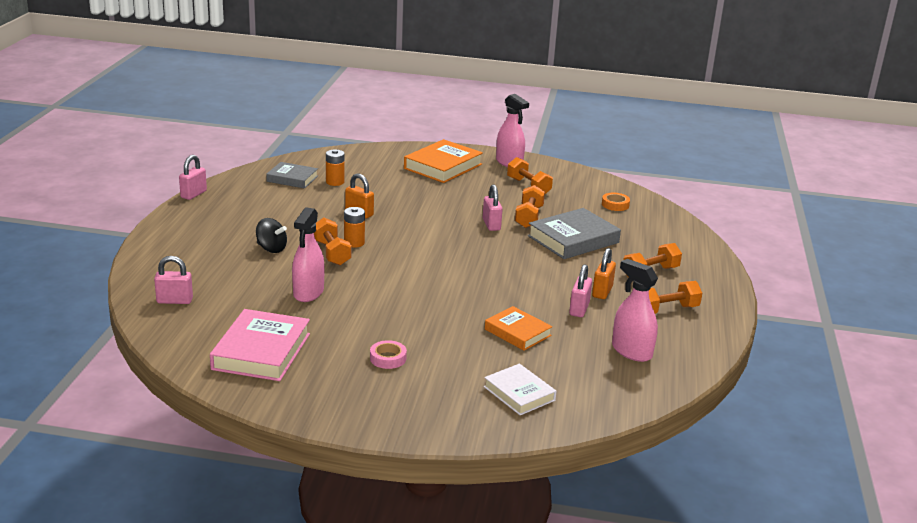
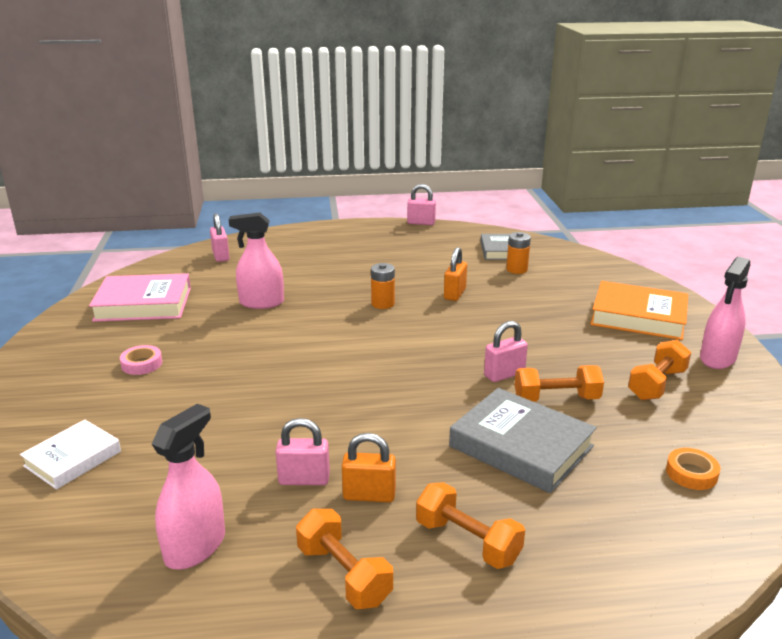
camera: 75 degrees right, 0 degrees up
black spinning top [256,218,287,253] -> none
orange dumbbell [314,218,352,266] -> none
orange book [485,306,552,351] -> none

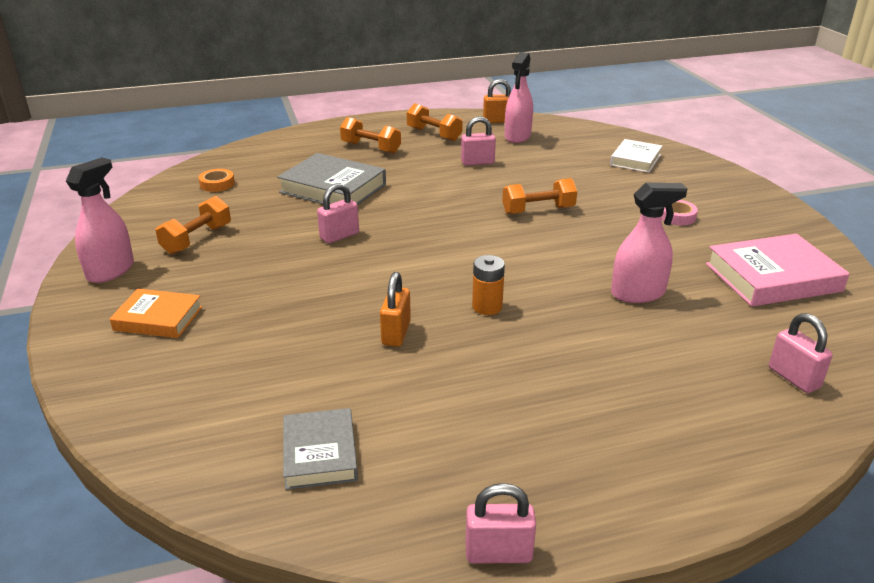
camera: 170 degrees right, 5 degrees up
orange padlock [342,433,396,502] -> orange padlock moved to [483,79,511,123]
orange battery [506,232,531,274] -> none
orange dumbbell [515,365,604,402] -> orange dumbbell moved to [502,178,577,215]
orange book [590,281,688,340] -> orange book [110,289,202,338], size x0.62

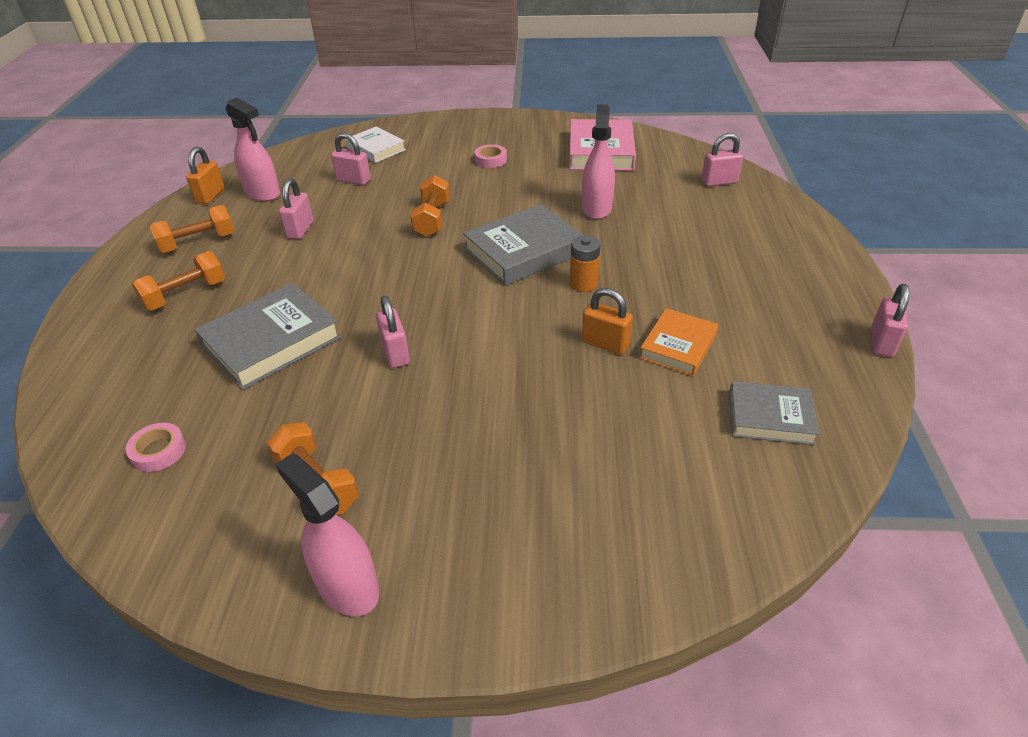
camera: 70 degrees left, 10 degrees up
orange book [110,289,202,338] -> orange book moved to [639,308,718,376]
orange tape [198,169,235,192] -> pink tape [126,423,186,472]
none -> pink padlock [331,133,371,185]
none -> grey book [463,204,583,286]

